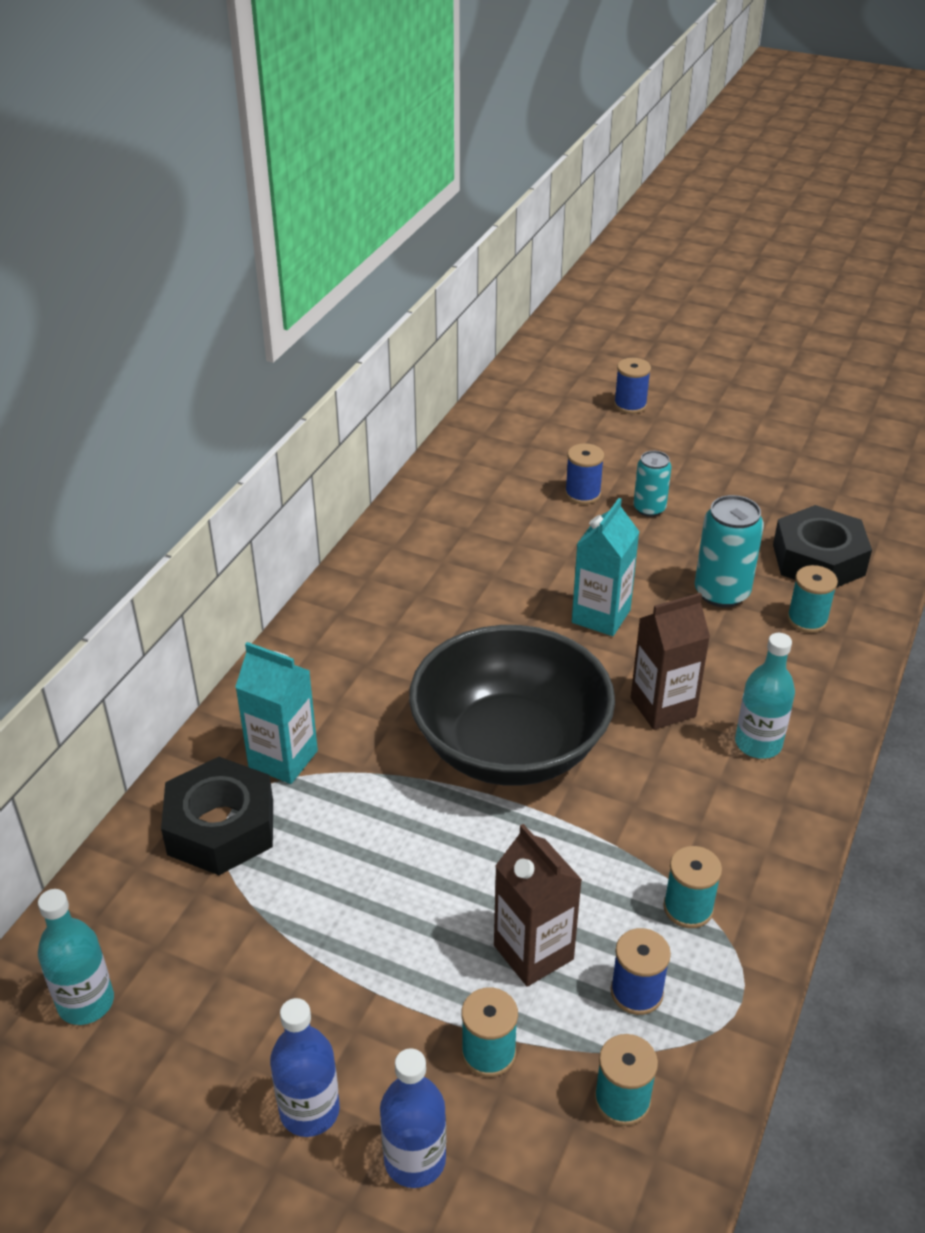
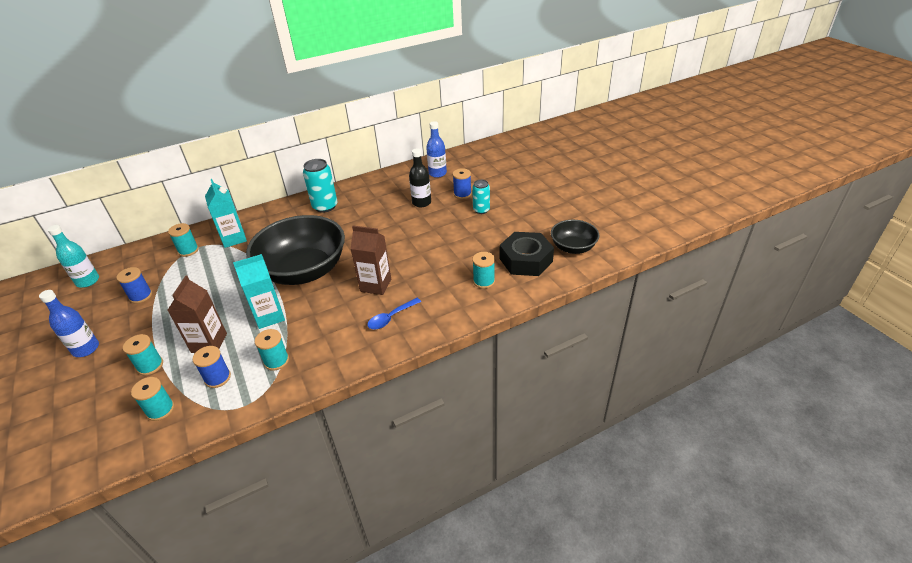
camera: 40 degrees right, 0 degrees up
black nut [161,757,273,875] -> turquoise spool [168,223,199,257]
blue bottle [380,1048,446,1188] -> blue bottle moved to [426,121,447,178]
turquoise carton [572,498,639,636] -> turquoise carton moved to [233,254,285,329]
blue spool [614,358,651,414] -> blue spool moved to [116,267,152,304]
turquoise can [695,495,764,607] -> turquoise can moved to [303,159,338,213]
turquoise bottle [735,633,795,759] -> blue spoon [368,298,421,329]
none -> black bottle [409,149,431,207]
none -> black bowl [551,220,599,254]

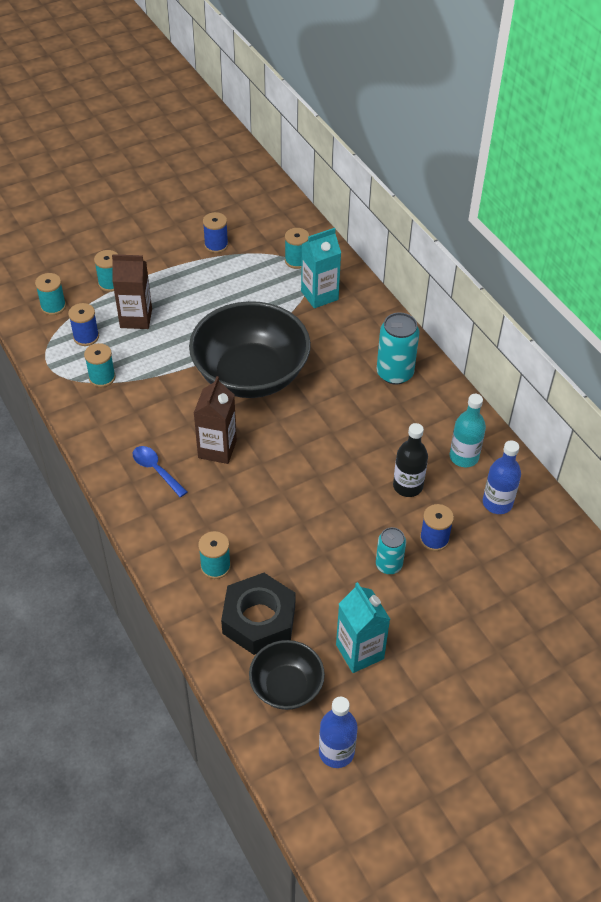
camera: 85 degrees right, 10 degrees up
blue bottle [39,290,99,357] -> blue bottle moved to [319,697,358,768]
turquoise bottle [47,225,99,288] -> turquoise bottle moved to [449,394,486,467]
turquoise carton [233,254,285,329] -> turquoise carton moved to [336,582,390,673]

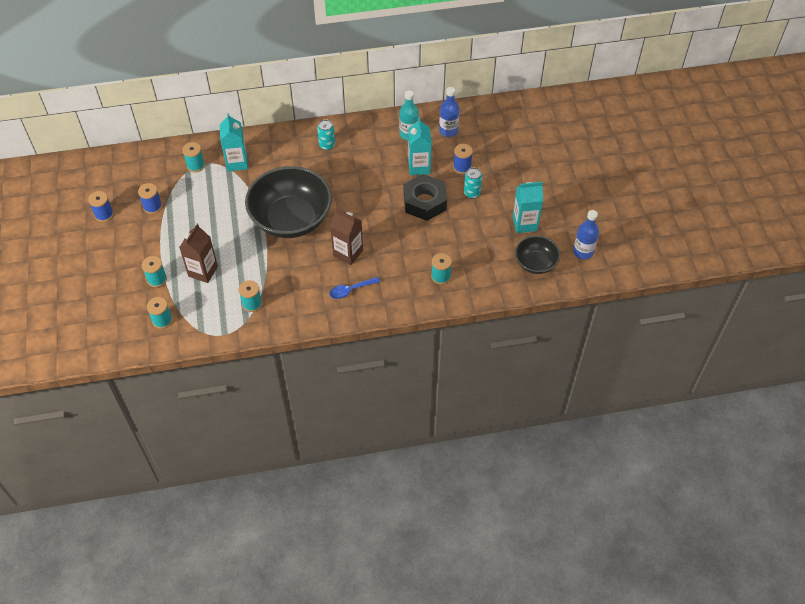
camera: 70 degrees left, 5 degrees up
blue spool [68,303,99,346] -> blue spool moved to [88,191,114,222]
black nut [221,573,296,655] -> black nut moved to [404,174,447,221]
turquoise can [376,312,420,385] -> turquoise can [317,119,335,150], size x0.63
black bottle [393,423,428,497] -> turquoise carton [408,117,432,175]

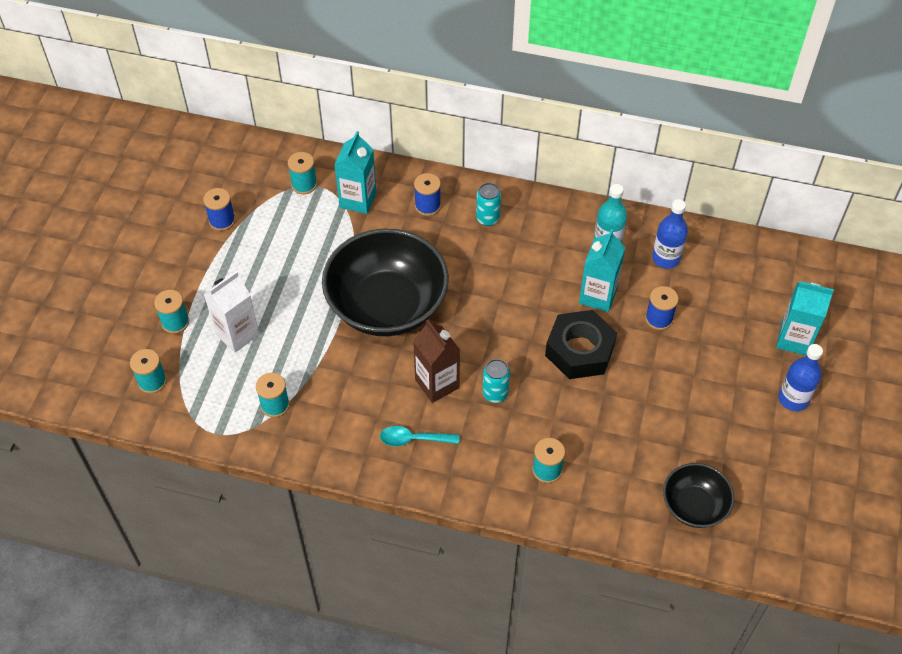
camera: 25 degrees right, 0 degrees up
blue spool [88,191,114,222] -> blue spool moved to [414,173,441,216]
brown carton [179,224,218,283] -> white carton [204,271,259,353]
blue spoon [329,277,380,299] -> turquoise spoon [380,426,459,446]
turquoise can [464,168,482,199] -> turquoise can moved to [482,359,510,403]
turquoise carton [513,182,543,233] -> turquoise carton moved to [776,281,834,356]
blue bottle [573,210,599,260] -> blue bottle moved to [778,344,823,411]

